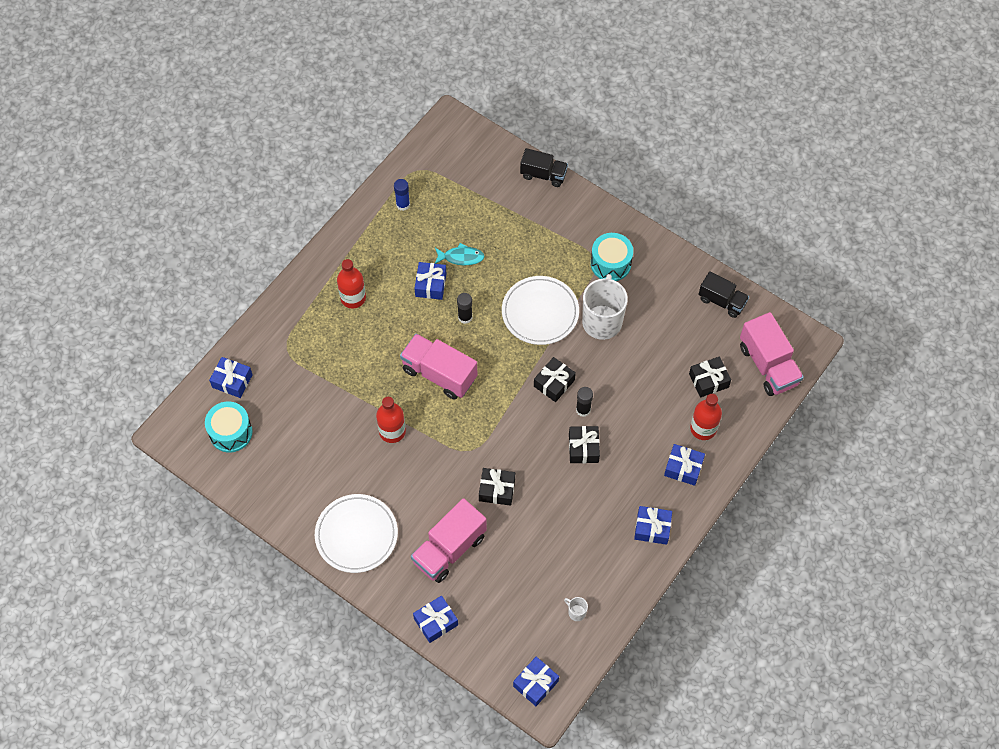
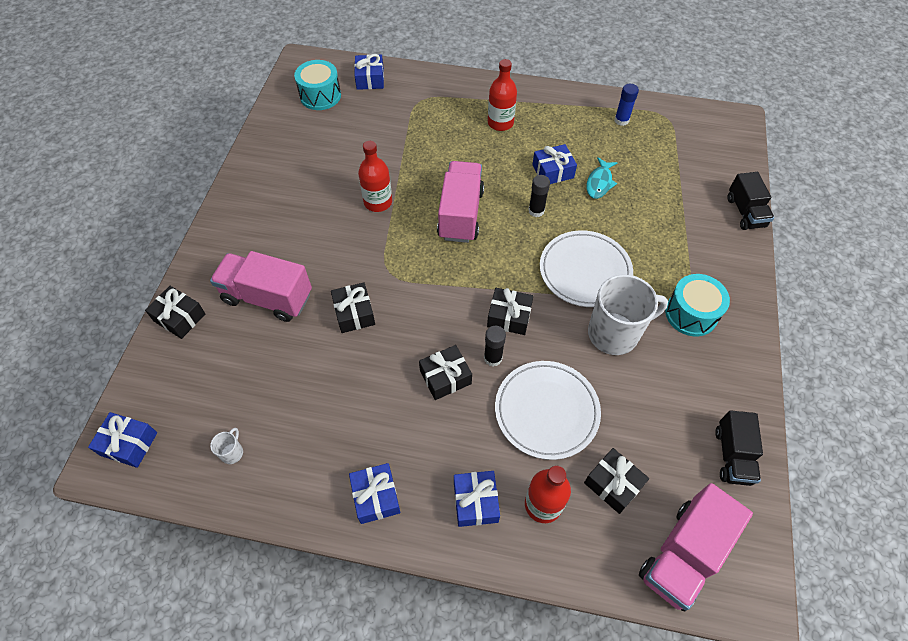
camera: 65 degrees right, 5 degrees down
white plate [315,494,398,573] -> white plate moved to [495,361,601,460]
blue gift [413,596,458,643] -> black gift [145,286,206,339]
turquoise fish [434,243,485,265] -> turquoise fish turned 45 degrees clockwise [586,157,617,199]

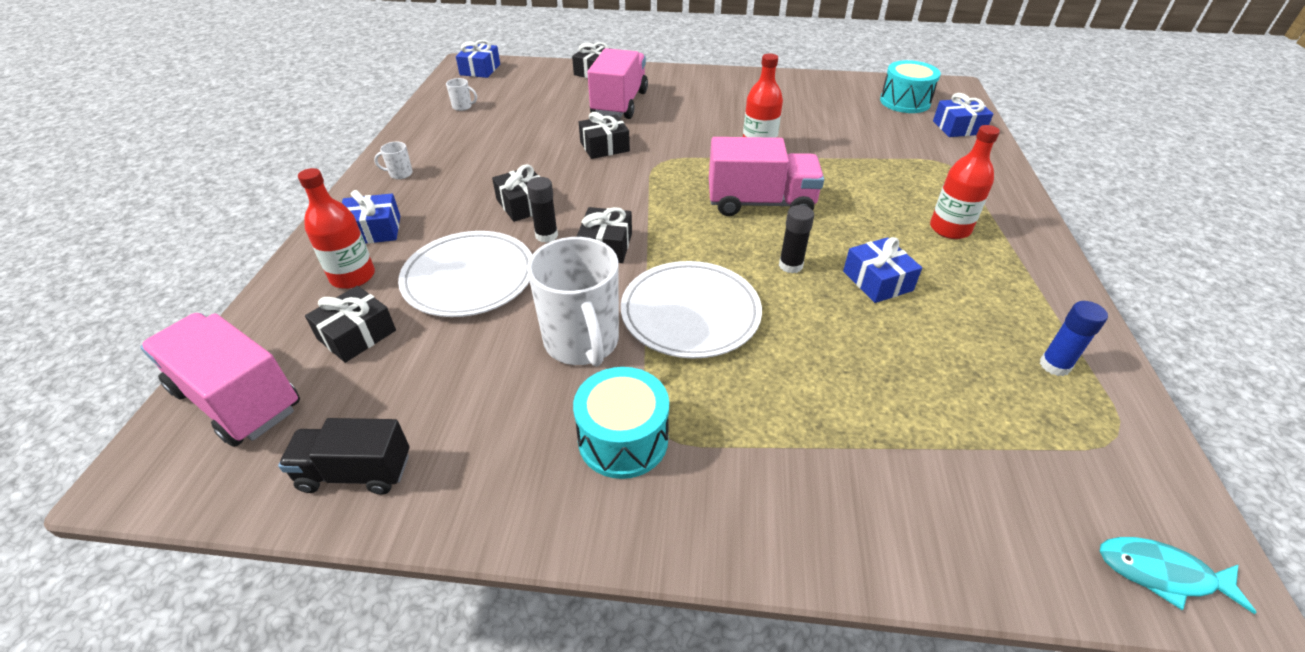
camera: 85 degrees right, 15 degrees down
blue gift [349,463,400,524] -> white mug [374,142,413,179]
turquoise fish [586,157,617,199] -> turquoise fish moved to [1100,537,1257,614]
black truck [727,172,774,230] -> none

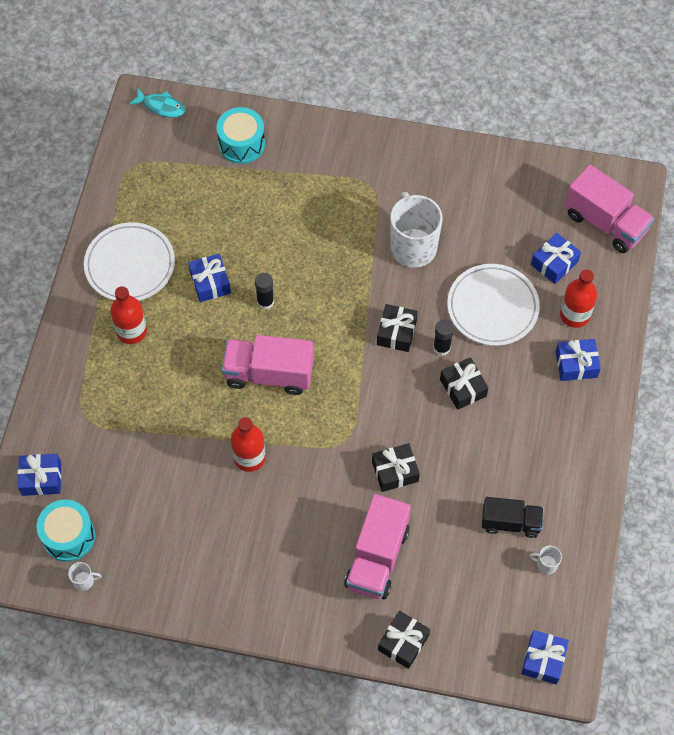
camera: 175 degrees left, 20 degrees up
black truck [278,418,410,495] -> black truck moved to [482,497,544,538]
black gift [305,286,396,363] -> blue gift [531,233,581,284]
white mug [374,142,413,179] -> white mug moved to [68,562,102,591]
turquoise drum [573,367,669,479] -> turquoise drum moved to [217,107,265,164]
white plate [621,261,762,359] -> white plate moved to [84,222,175,301]
blue glue stick [1040,301,1108,376] -> none

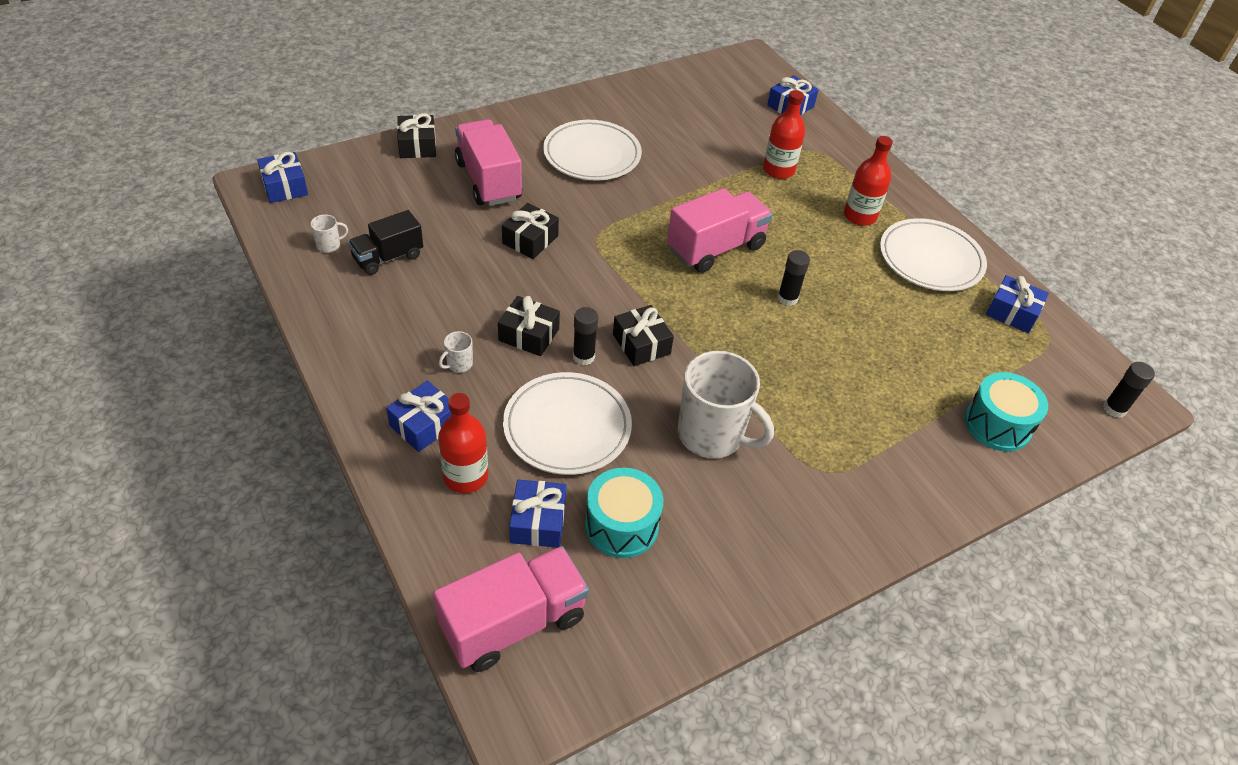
camera: 135 degrees right, 15 degrees down
turquoise drum [37,500,95,562] -> turquoise drum moved to [585,468,663,558]
white mug [68,562,102,591] -> white mug moved to [439,331,473,373]
turquoise fish [129,88,186,117] -> black glue stick [1103,362,1155,418]
blue gift [188,254,231,302] -> blue gift moved to [986,275,1049,333]
red bottle [231,417,266,472] -> red bottle moved to [763,90,805,179]
pink truck [565,165,654,253] -> pink truck turned 150 degrees clockwise [433,546,589,672]
none -> white plate [543,120,642,180]

